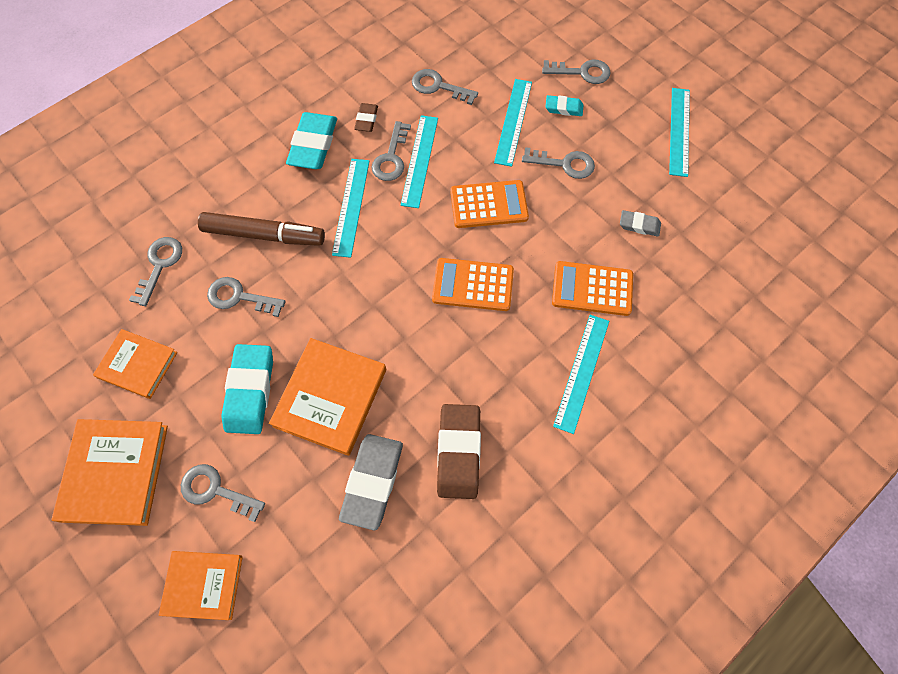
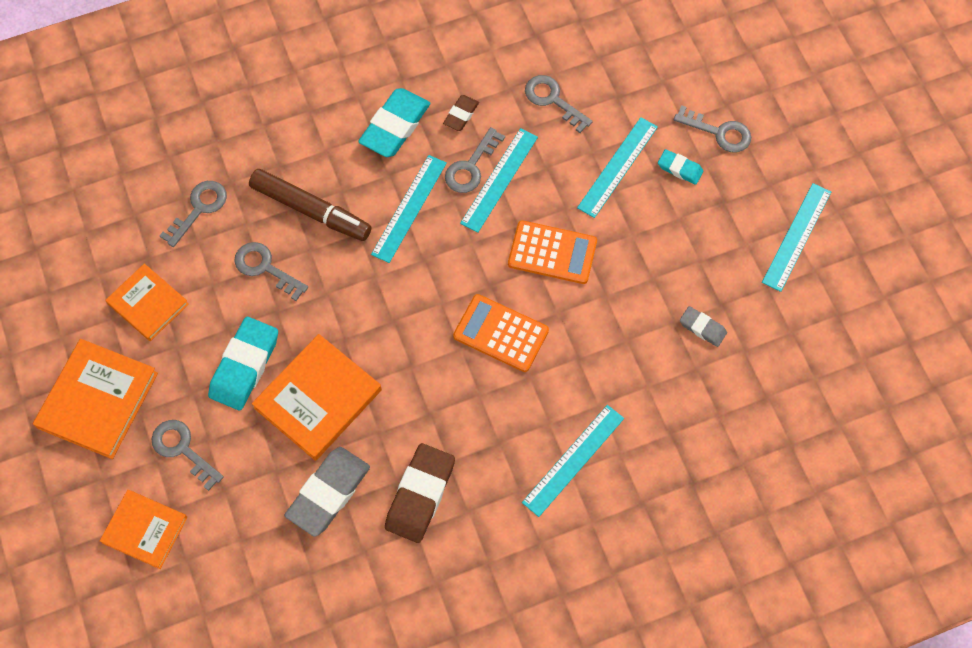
camera: 20 degrees right, 0 degrees up
grey key [522,147,595,179] -> none
orange calculator [552,261,633,316] -> none

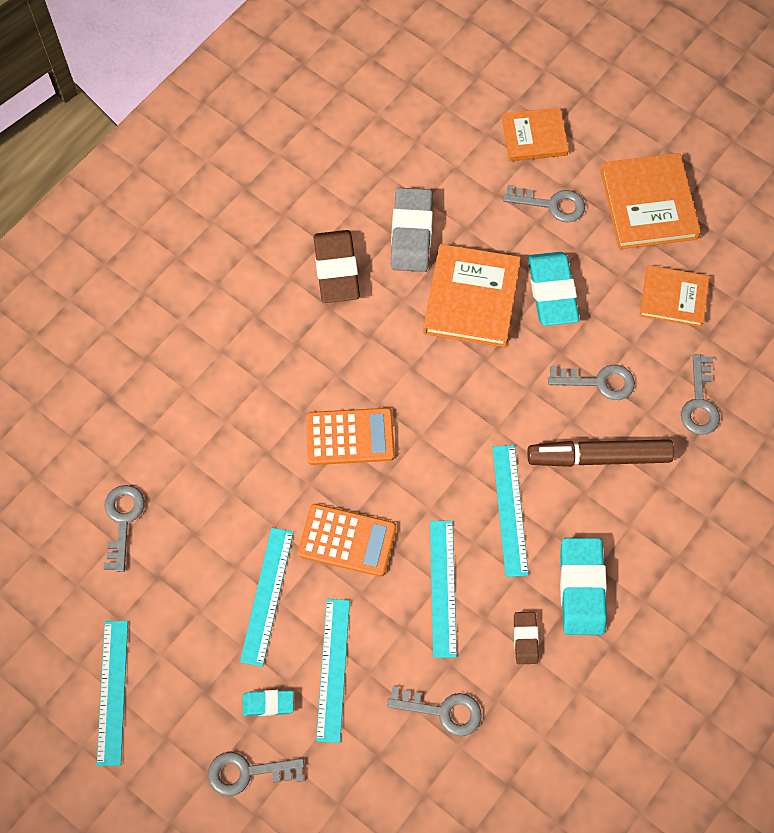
camera: 150 degrees right, 0 degrees up
grey key [445,127,505,193] -> grey key moved to [103,485,145,572]
orange calculator [508,220,597,284] -> orange calculator turned 150 degrees counterclockwise [298,504,396,577]
turquoise ruler [522,405,624,517] -> turquoise ruler moved to [240,528,294,667]
grey eraser [680,306,727,347] -> none

